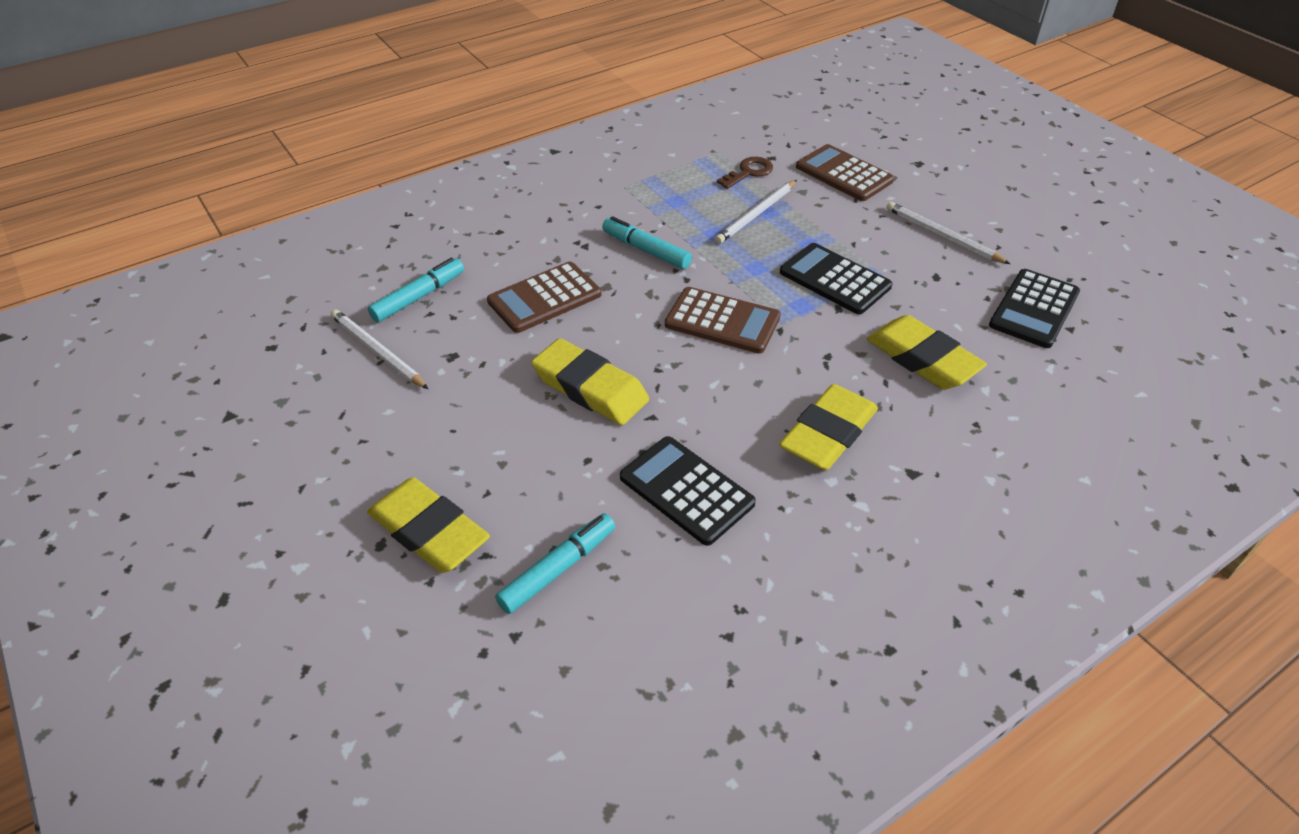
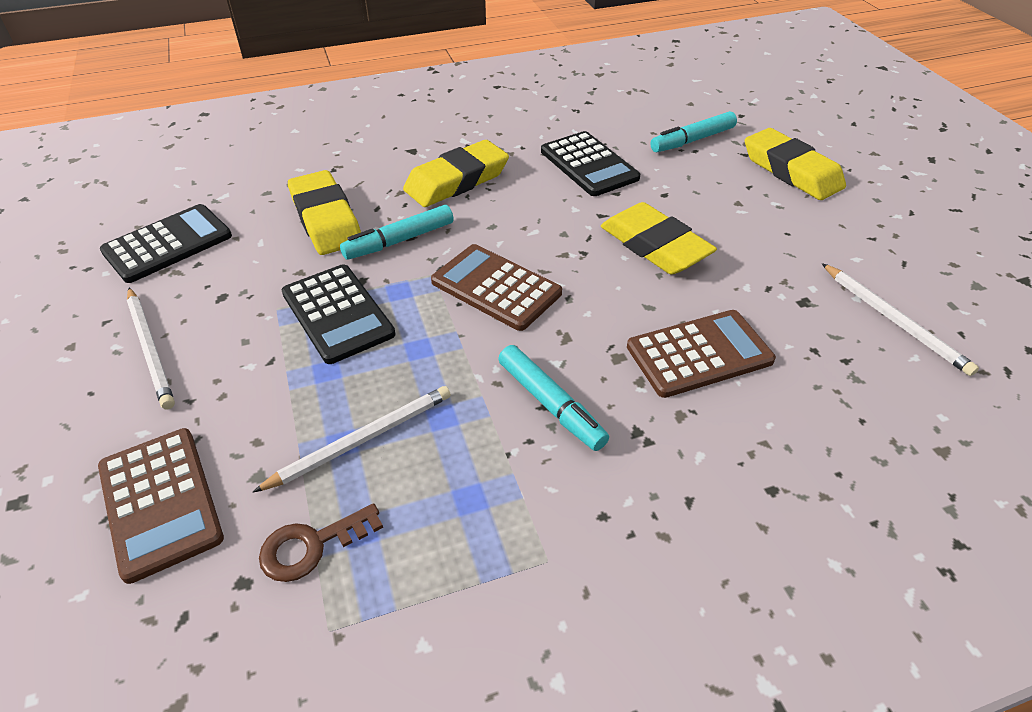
camera: 165 degrees left, 0 degrees up
turquoise marker [368,258,464,322] -> turquoise marker moved to [340,205,454,260]

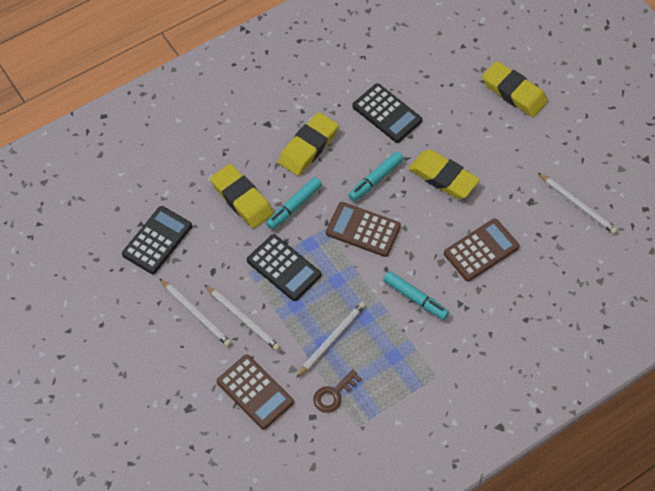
camera: 15 degrees left, 15 degrees up
turquoise marker [650,111,737,152] -> turquoise marker moved to [348,151,404,202]
none -> white pencil [204,284,280,351]

